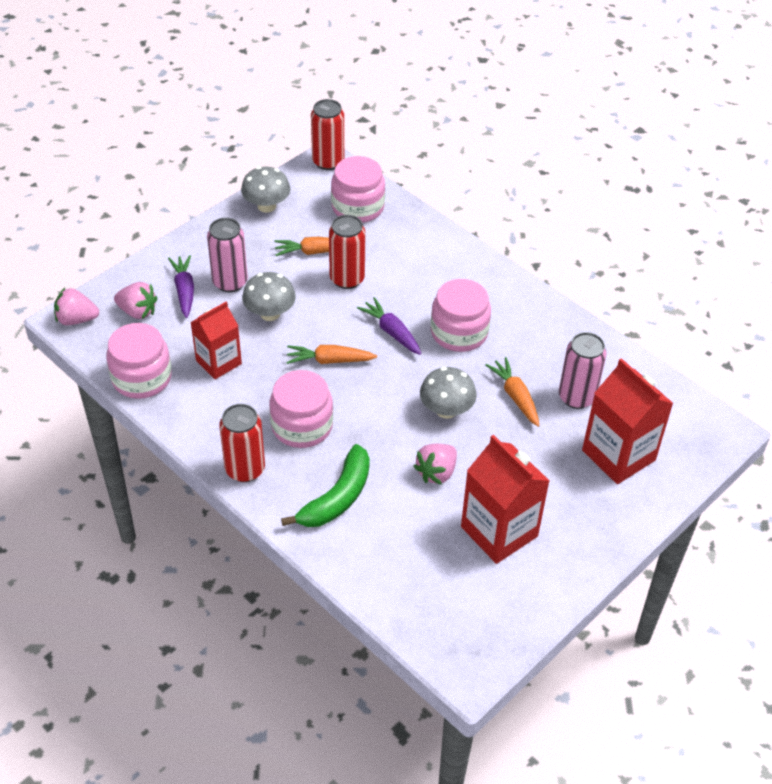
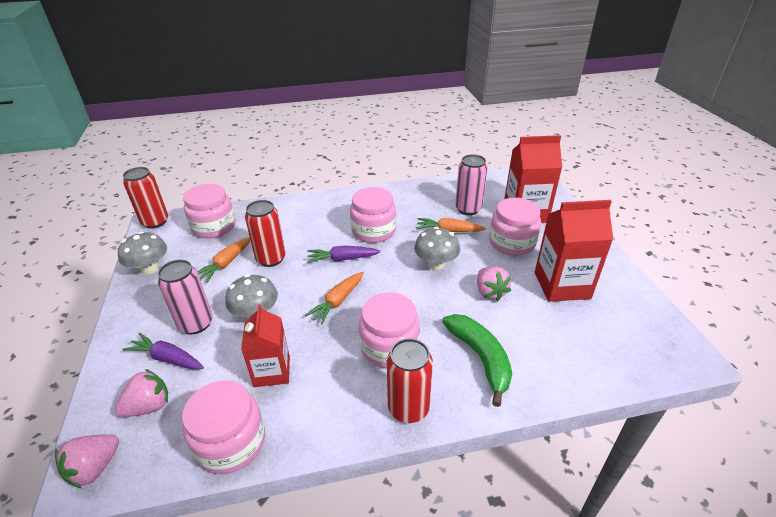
camera: 55 degrees left, 10 degrees down
none -> pink jar [489,198,541,256]

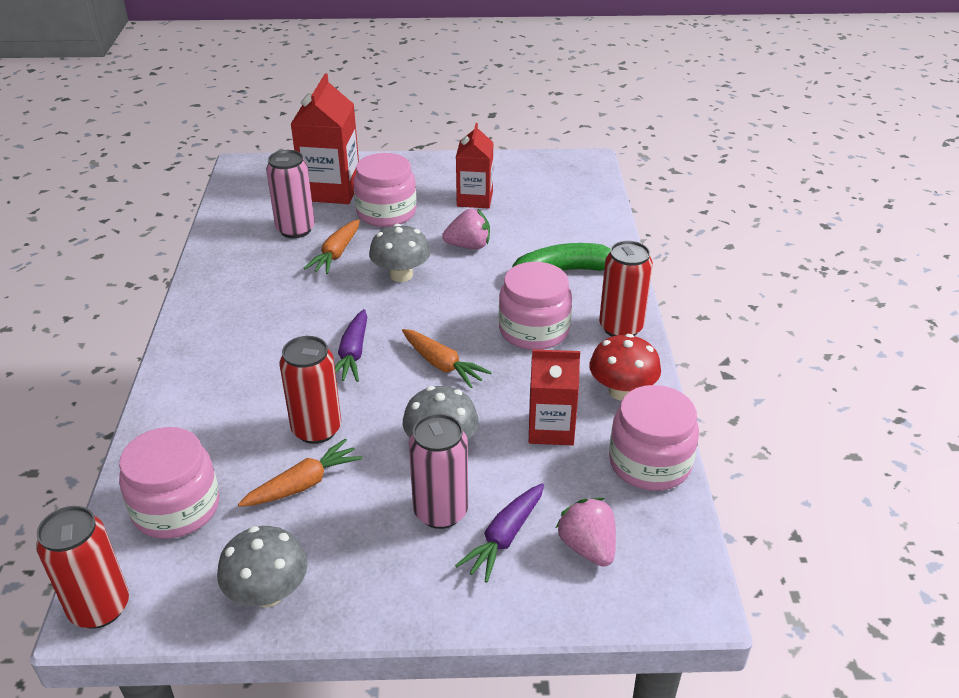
camera: 80 degrees left, 0 degrees up
pink strawberry [55,434,119,488] -> none
orange carrot [198,237,250,283] -> orange carrot turned 75 degrees counterclockwise [238,439,363,507]
pink jar [350,187,396,243] -> none
red carton [535,200,613,302] -> red carton [456,123,493,208], size x0.66
none -> red mushroom [589,334,661,401]

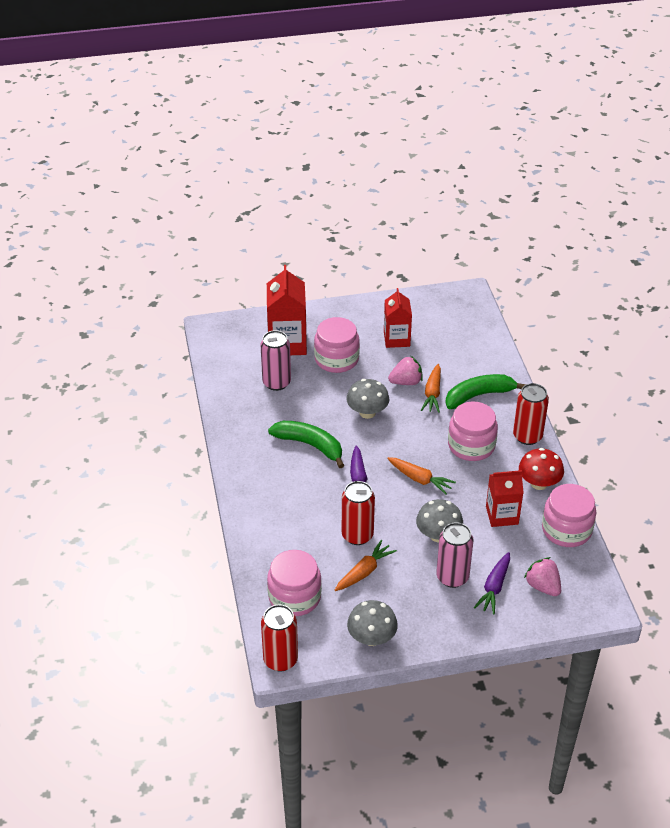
camera: 10 degrees left, 5 degrees up
orange carrot [304,219,360,274] -> orange carrot moved to [421,364,441,413]
none -> green banana [268,421,344,468]

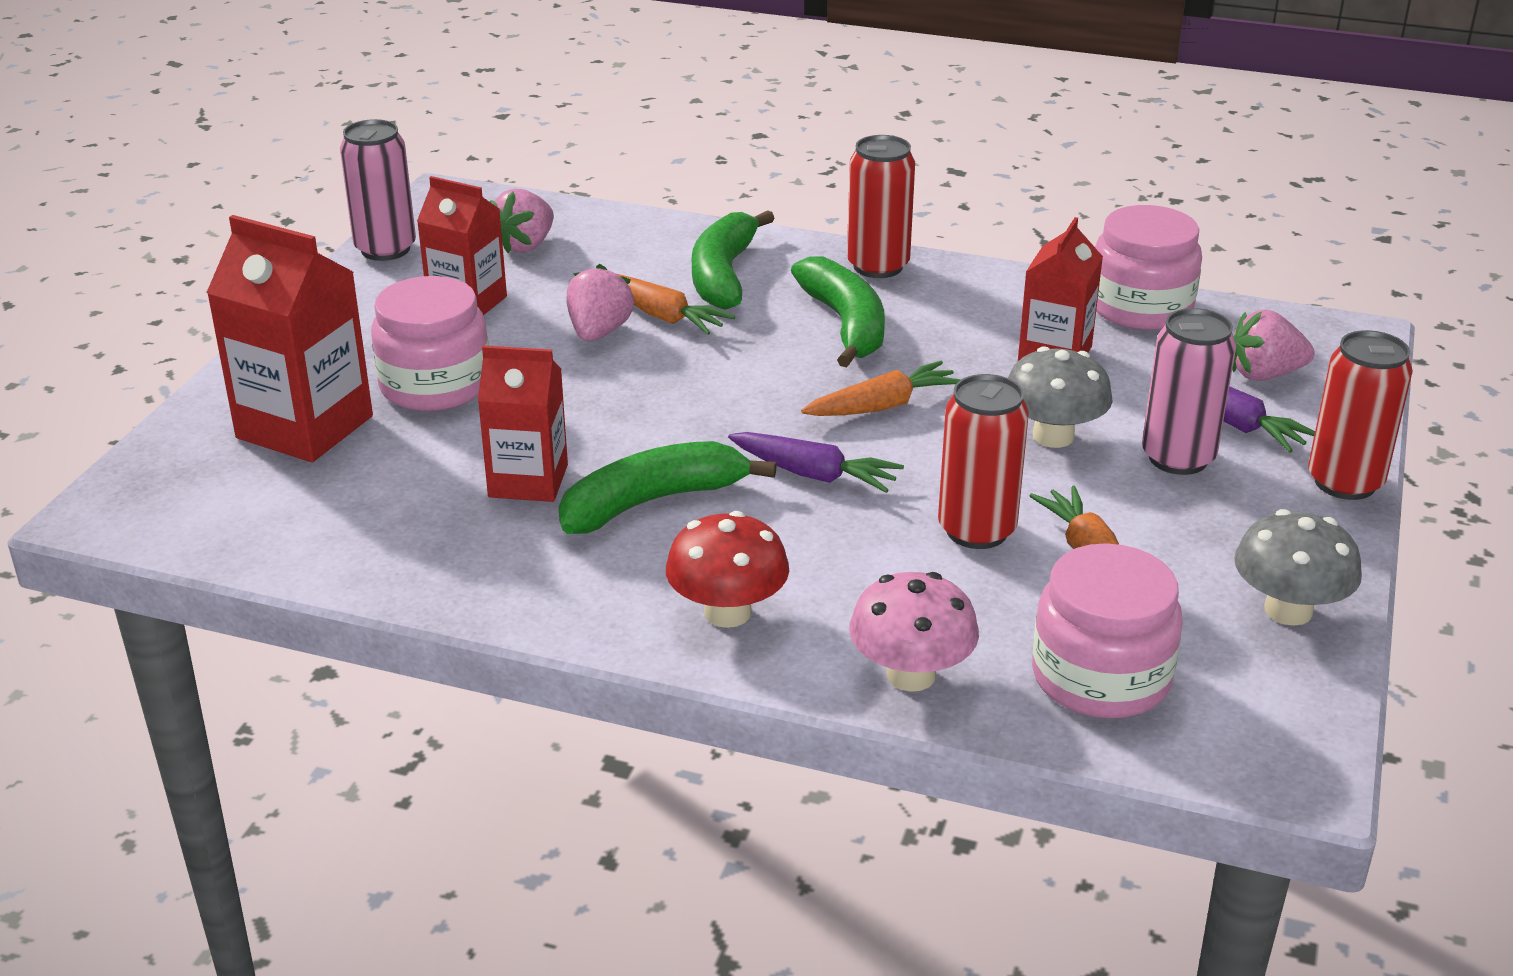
camera: 60 degrees left, 10 degrees down
pink can [260,330,291,391] -> pink can moved to [340,119,416,261]
red can [261,604,298,672] -> red can moved to [1308,330,1413,500]
grey mushroom [346,379,390,419] -> none
pink jar [448,401,498,461] -> green banana [791,256,885,367]
red mushroom [519,448,564,490] -> red mushroom moved to [666,511,789,628]
none -> red carton [478,345,568,502]
none -> pink strawberry [490,189,554,253]
none -> pink mushroom [849,572,979,692]

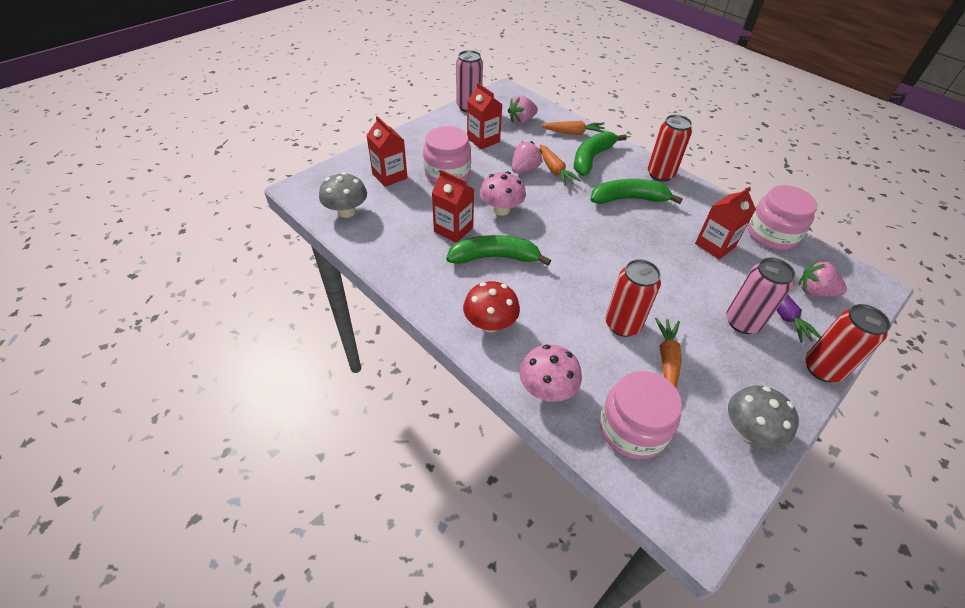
camera: 25 degrees right, 15 degrees up
red carton [206,215,373,462] -> red carton [366,116,408,187], size x0.66
purple carrot [728,432,904,493] -> none
green banana [791,256,885,367] -> green banana turned 105 degrees counterclockwise [591,179,683,204]
orange carrot [801,361,961,416] -> orange carrot moved to [541,121,605,135]
grey mushroom [1008,346,1113,448] -> grey mushroom moved to [319,172,367,218]
none -> pink mushroom [480,171,526,216]

